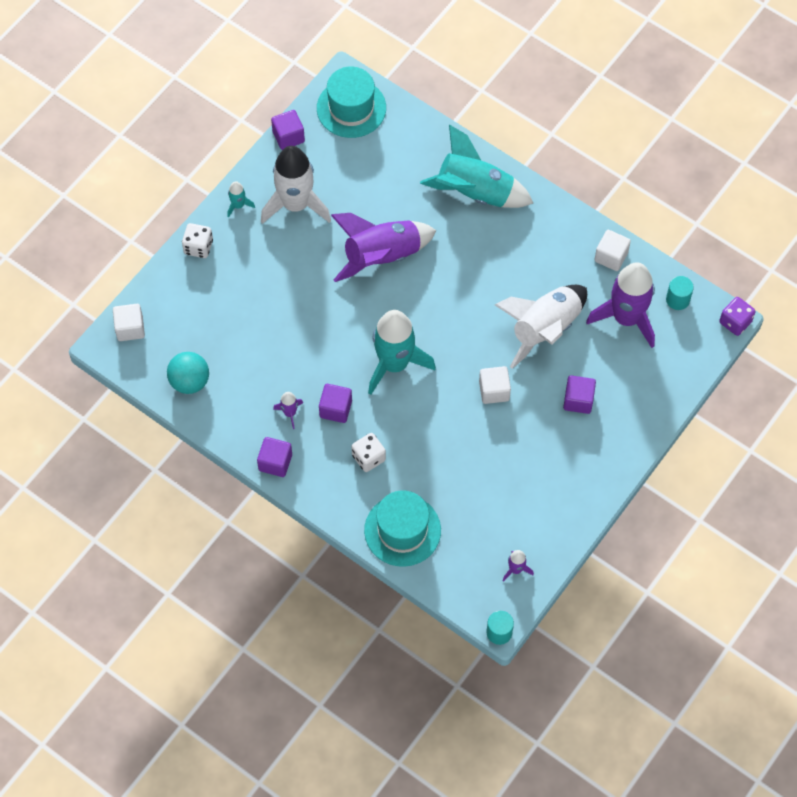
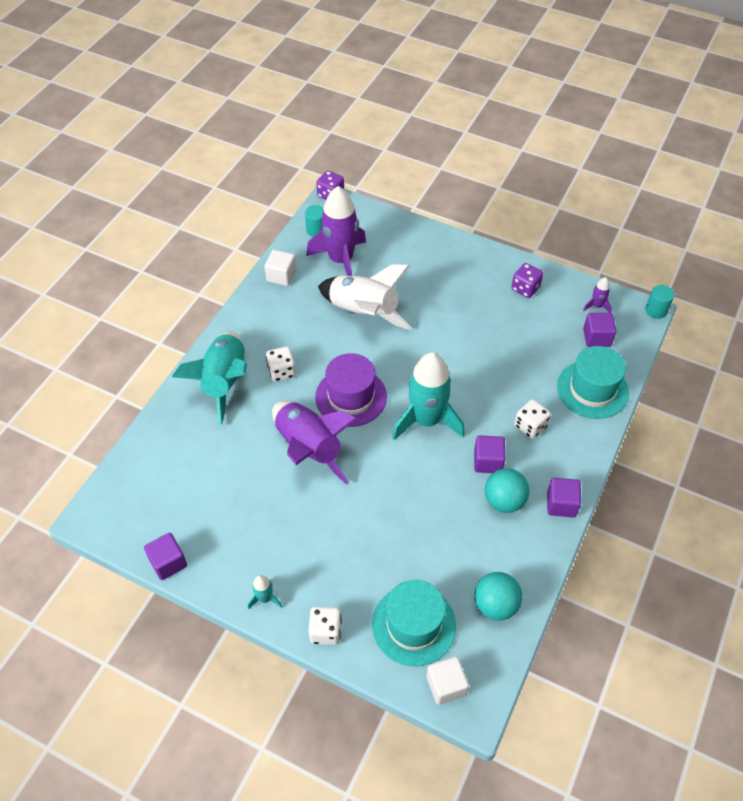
camera: 100 degrees left, 10 degrees down
white rocket [261,146,331,224] -> none
purple rocket [273,392,303,429] -> turquoise ball [485,468,530,513]
turquoise hat [317,67,386,138] -> turquoise hat moved to [372,580,456,666]
white cube [479,366,511,404] -> none
purple cube [563,375,596,414] -> purple cube moved to [583,313,616,347]
none -> white dice [266,347,296,382]
none -> purple hat [315,353,387,427]
none -> purple dice [511,263,543,298]

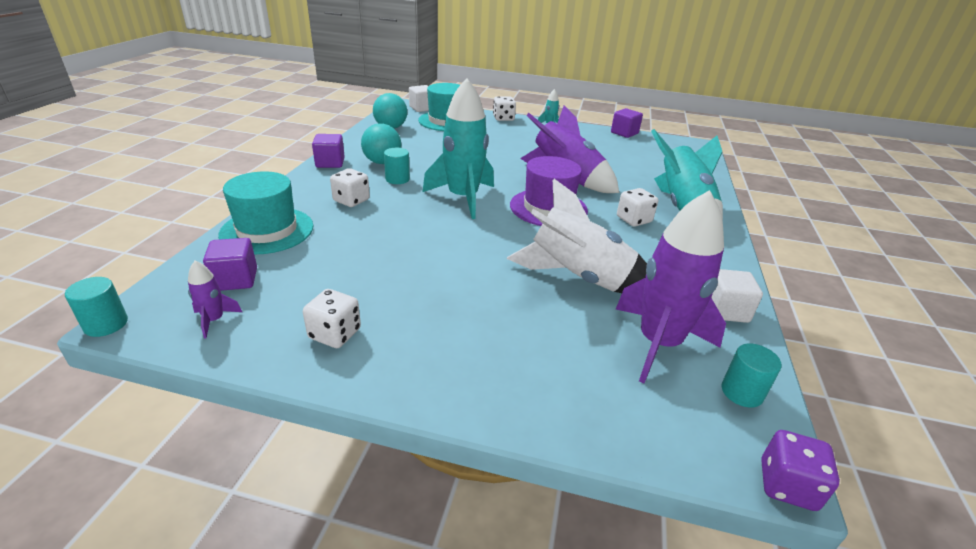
camera: 165 degrees right, 20 degrees down
purple cube [474,435,505,473] -> turquoise cylinder [384,148,410,184]
purple dice [511,263,543,298] -> white dice [303,289,361,348]

